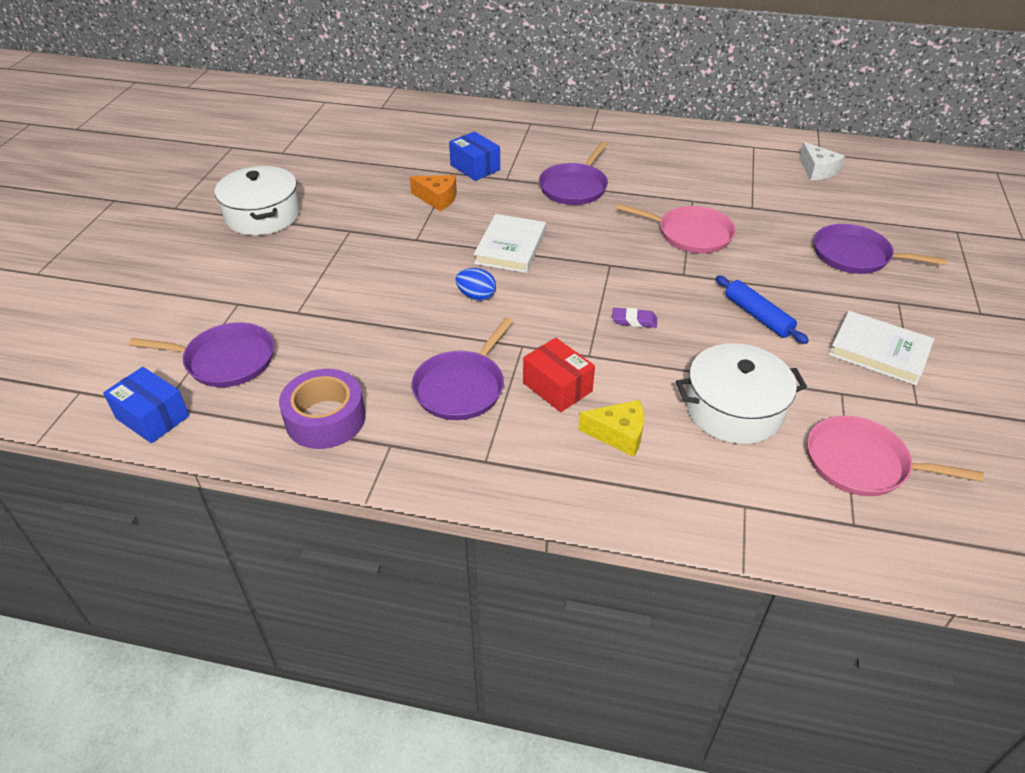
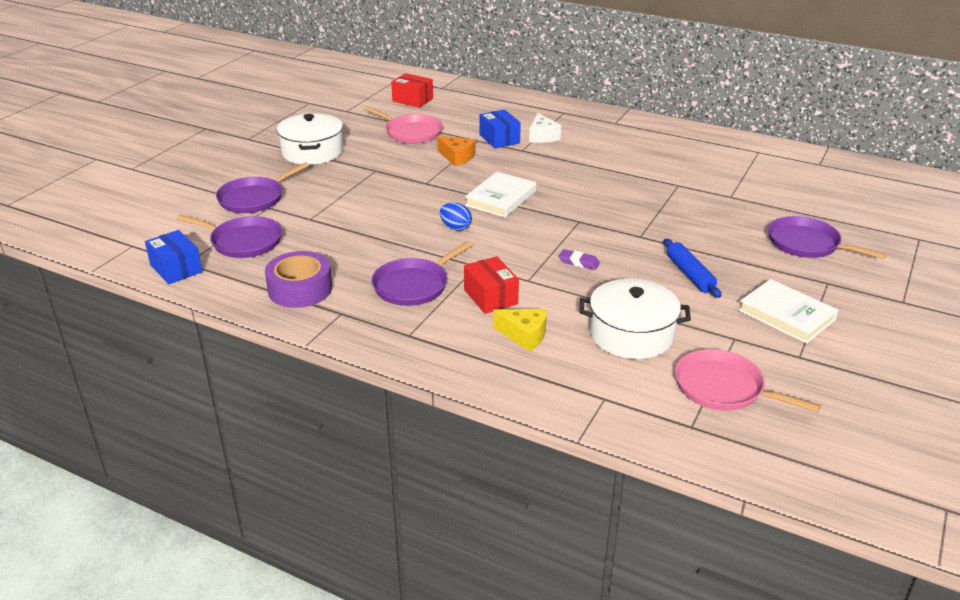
camera: 15 degrees right, 10 degrees down
purple pan [539,141,608,205] -> purple pan moved to [216,162,309,213]
pink pan [616,204,736,254] -> pink pan moved to [364,106,443,144]
white cheese [799,142,845,180] -> white cheese moved to [529,113,561,143]
none -> red box [391,73,433,108]

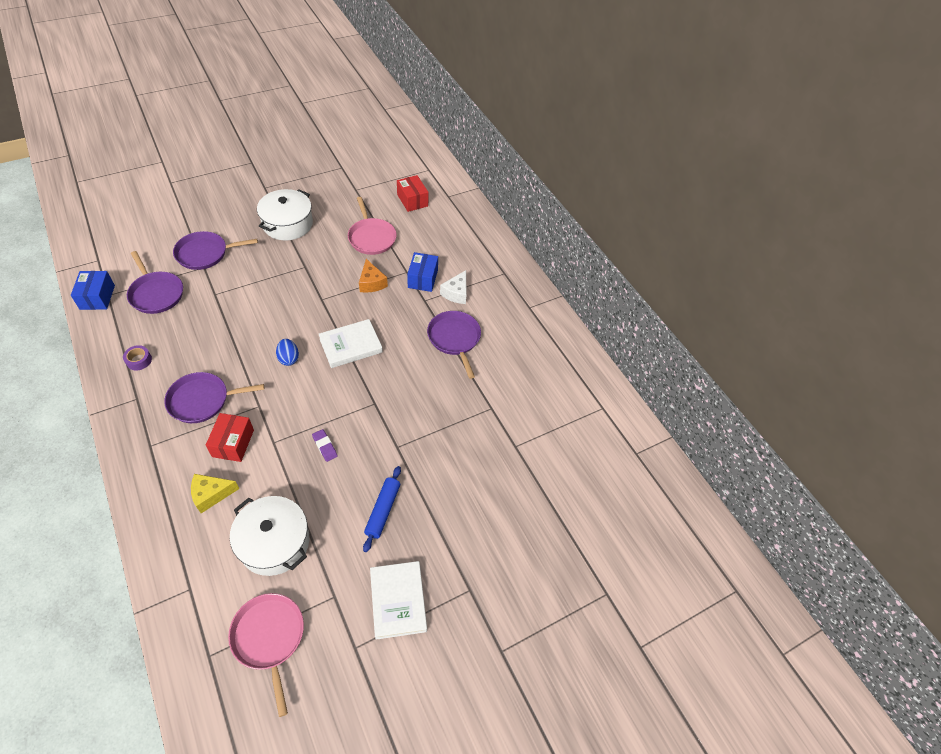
camera: 30 degrees right, 20 degrees up
purple tape [265,251,332,308] -> purple tape [123,345,152,370], size x0.50
yellow cheese [493,309,547,352] -> yellow cheese turned 105 degrees clockwise [191,474,240,513]
purple pan [768,216,887,259] -> purple pan moved to [427,311,481,379]

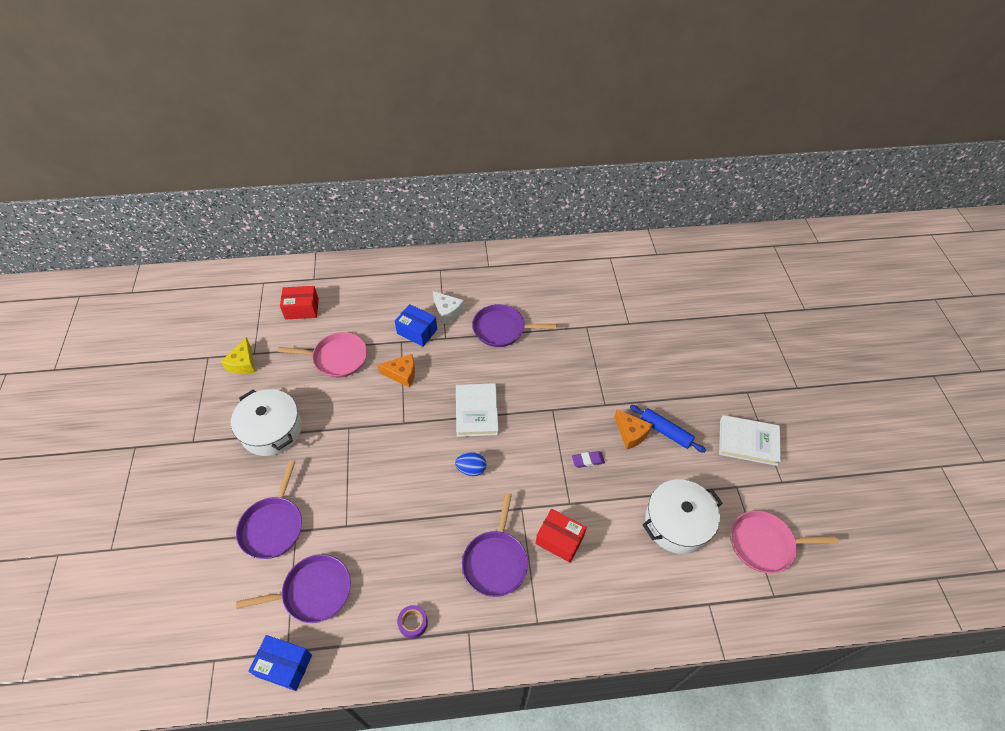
camera: 65 degrees left, 0 degrees up
yellow cheese [191,474,240,513] -> yellow cheese moved to [221,337,255,374]
none -> orange cheese [614,409,652,449]

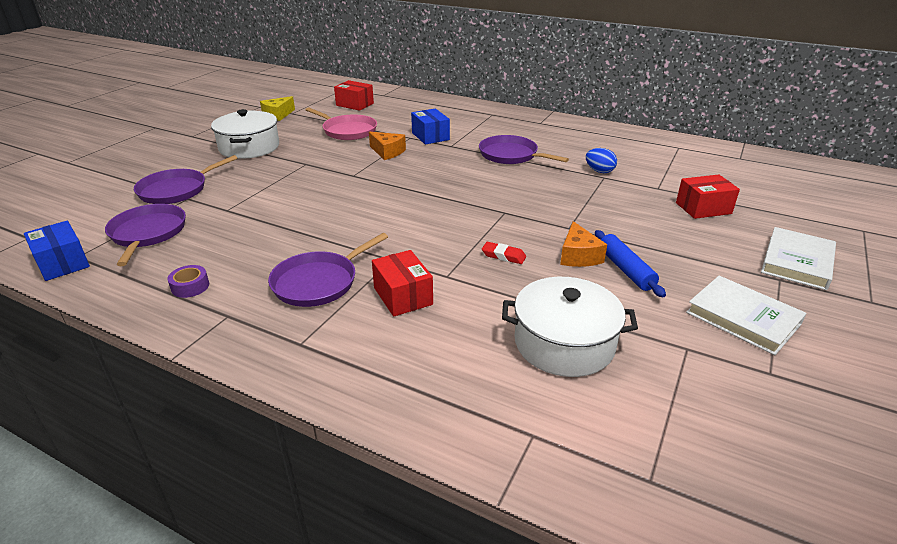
camera: 35 degrees right, 20 degrees down
purple pan [236,554,351,623] -> purple pan turned 120 degrees counterclockwise [105,204,186,266]
white cheese [433,291,464,324] -> none
blue egg [455,452,486,476] -> blue egg moved to [586,148,617,173]
white book [456,383,499,437] -> white book moved to [761,227,836,290]
purple eraser [572,451,605,468] -> red eraser [482,242,526,264]
pink pan [731,510,839,573] -> none
none -> red box [676,174,740,219]

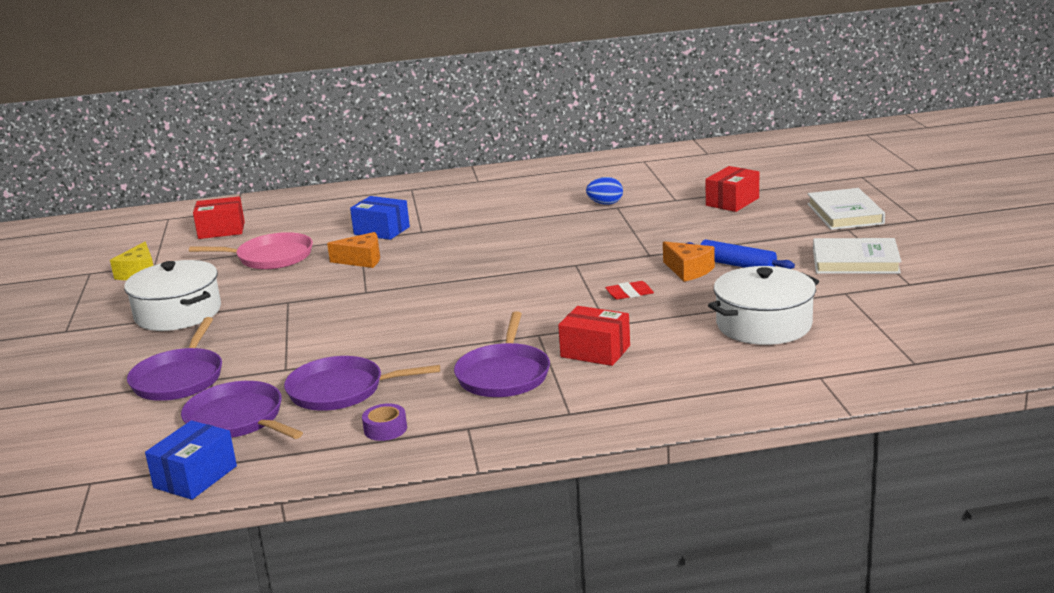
camera: 35 degrees left, 10 degrees down
blue box [24,221,90,281] -> blue box turned 75 degrees counterclockwise [145,420,237,500]
purple pan [479,135,569,164] -> purple pan moved to [284,356,440,411]

